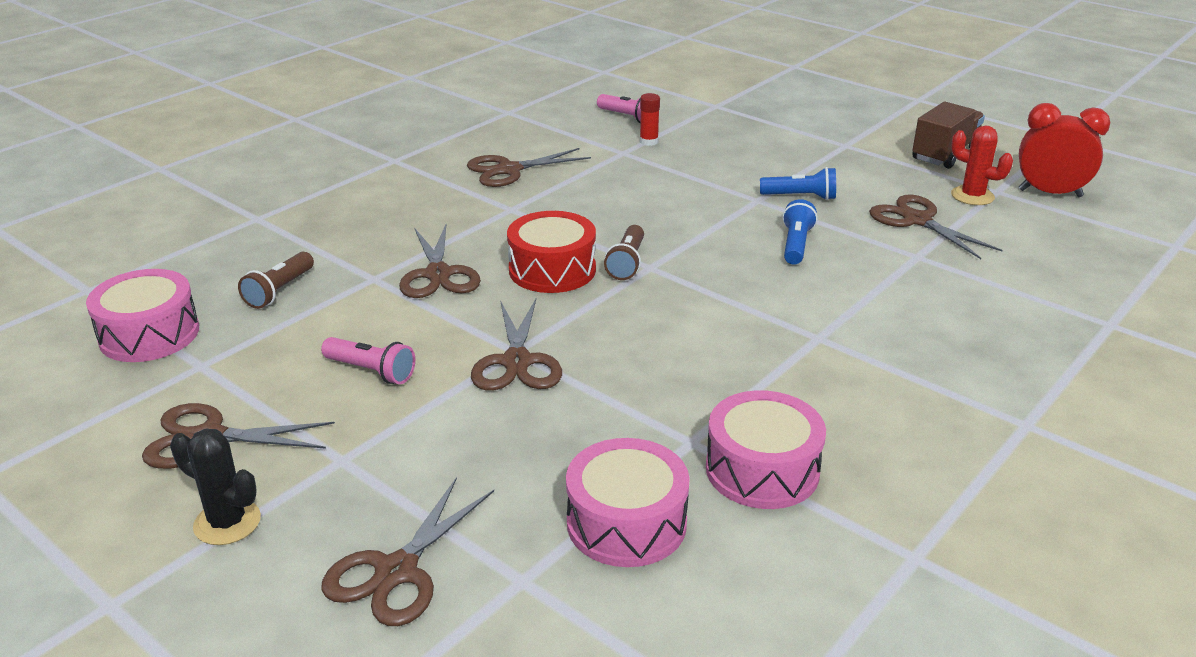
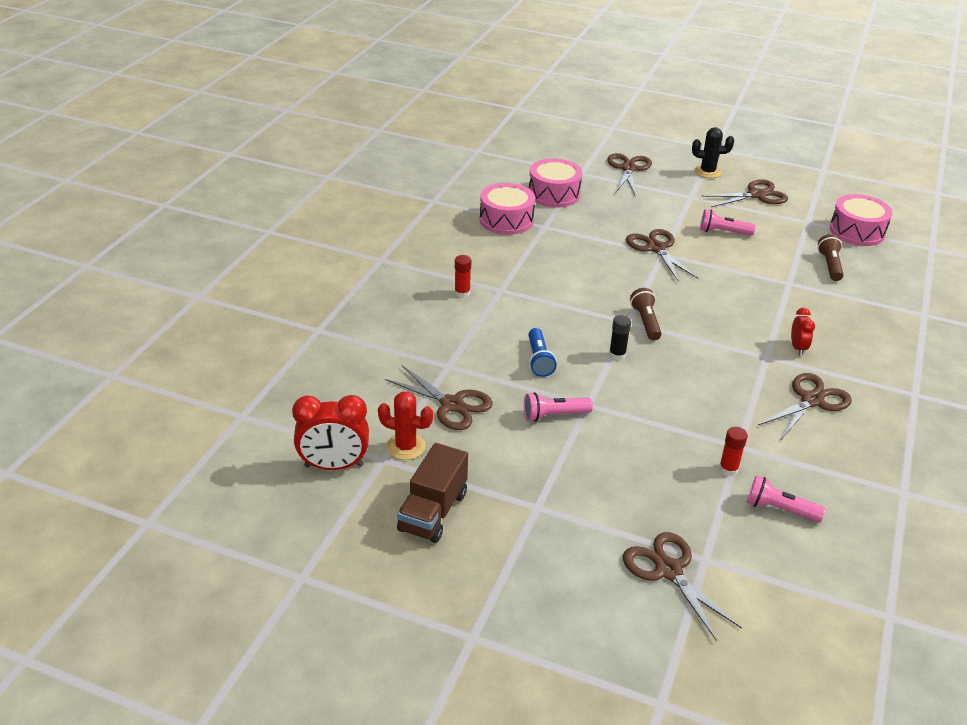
camera: 160 degrees right, 5 degrees up
brown scissors [399,225,481,298] -> brown scissors moved to [623,532,742,641]
red drum [507,211,596,293] -> none
blue flashlight [760,167,836,200] -> pink flashlight [524,392,593,422]
none -> red glue stick [455,255,471,298]
none -> black glue stick [609,315,631,360]
none -> red clock [791,308,815,355]

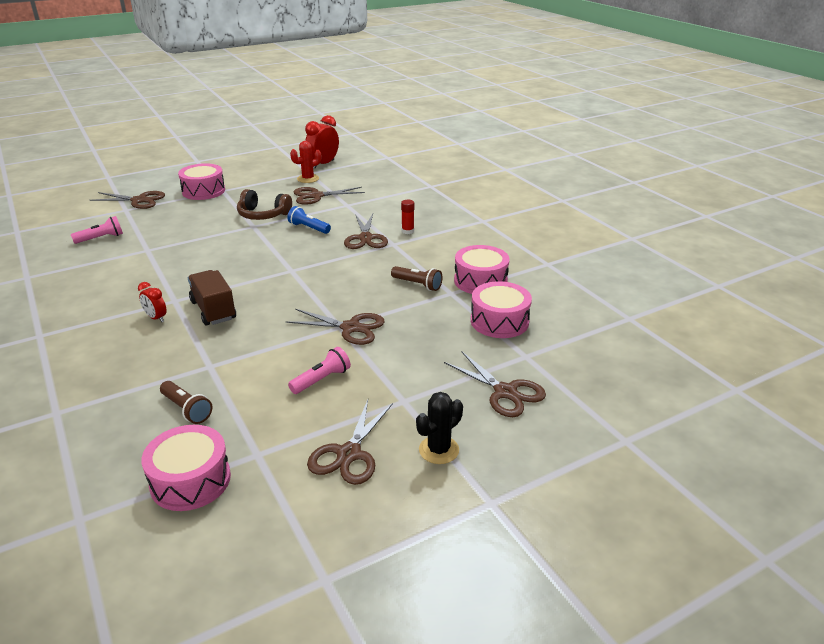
camera: 130 degrees right, 5 degrees down
brown truck [397,443,468,543] -> brown truck moved to [188,270,236,326]
pink flashlight [524,392,593,422] -> brown headphones [237,189,292,220]
black glue stick [609,315,631,360] -> none
brown flashlight [630,288,662,341] -> brown flashlight moved to [391,266,443,291]
red glue stick [719,427,748,476] -> none
brown scissors [758,373,852,439] -> brown scissors moved to [344,214,388,249]
none -> pink drum [178,163,225,200]

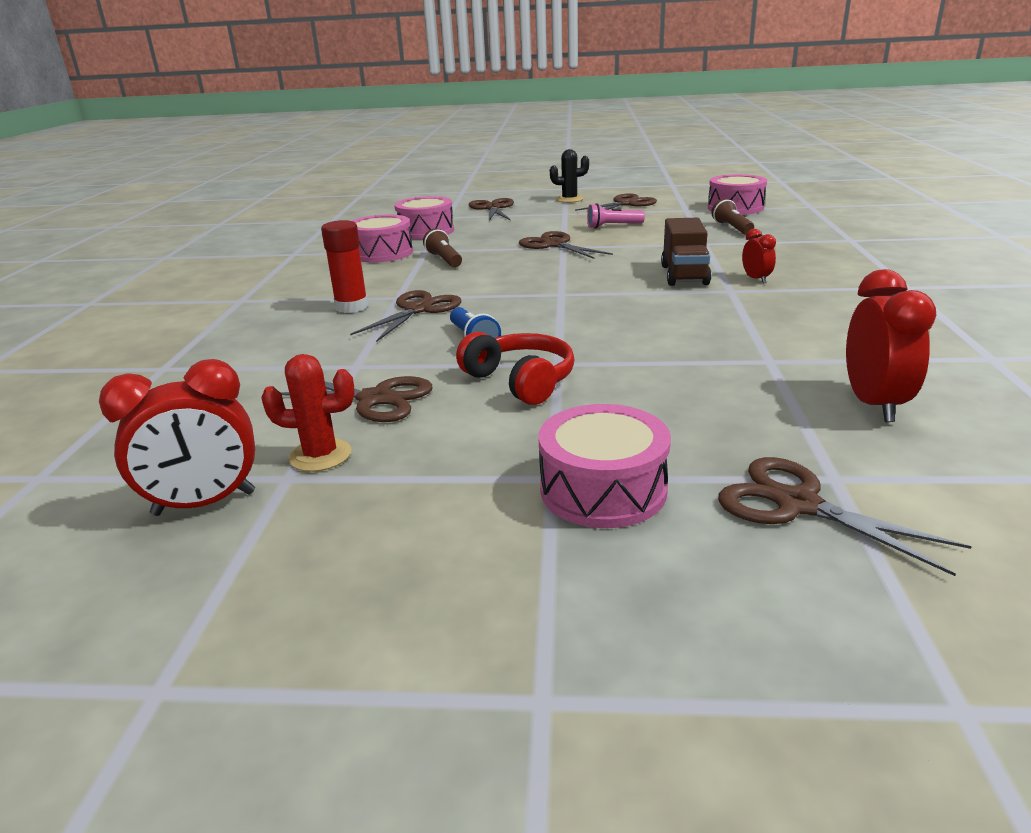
camera: 145 degrees left, 5 degrees down
pink flashlight [71,216,123,244] -> red clock [846,269,936,422]
brown headphones [237,189,292,220] -> red headphones [456,332,574,405]
red glue stick [401,200,414,234] -> red glue stick [321,220,368,313], size x1.63

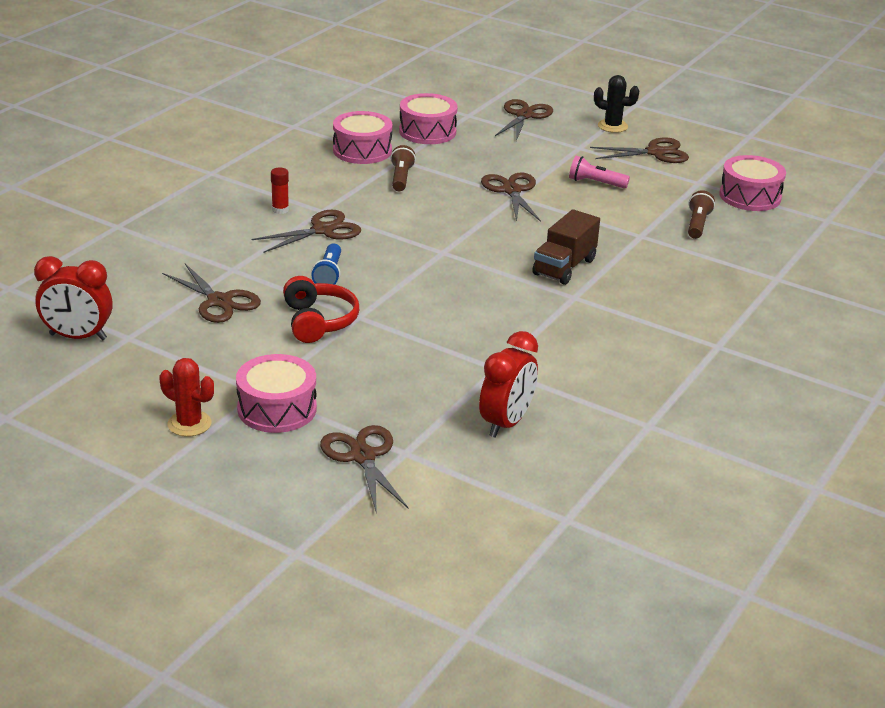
camera: 25 degrees right, 5 degrees up
red cactus [261,354,355,472] -> red cactus moved to [159,358,214,437]
red glue stick [321,220,368,313] -> red glue stick [271,168,289,214], size x0.61
red clock [742,229,776,284] -> none

